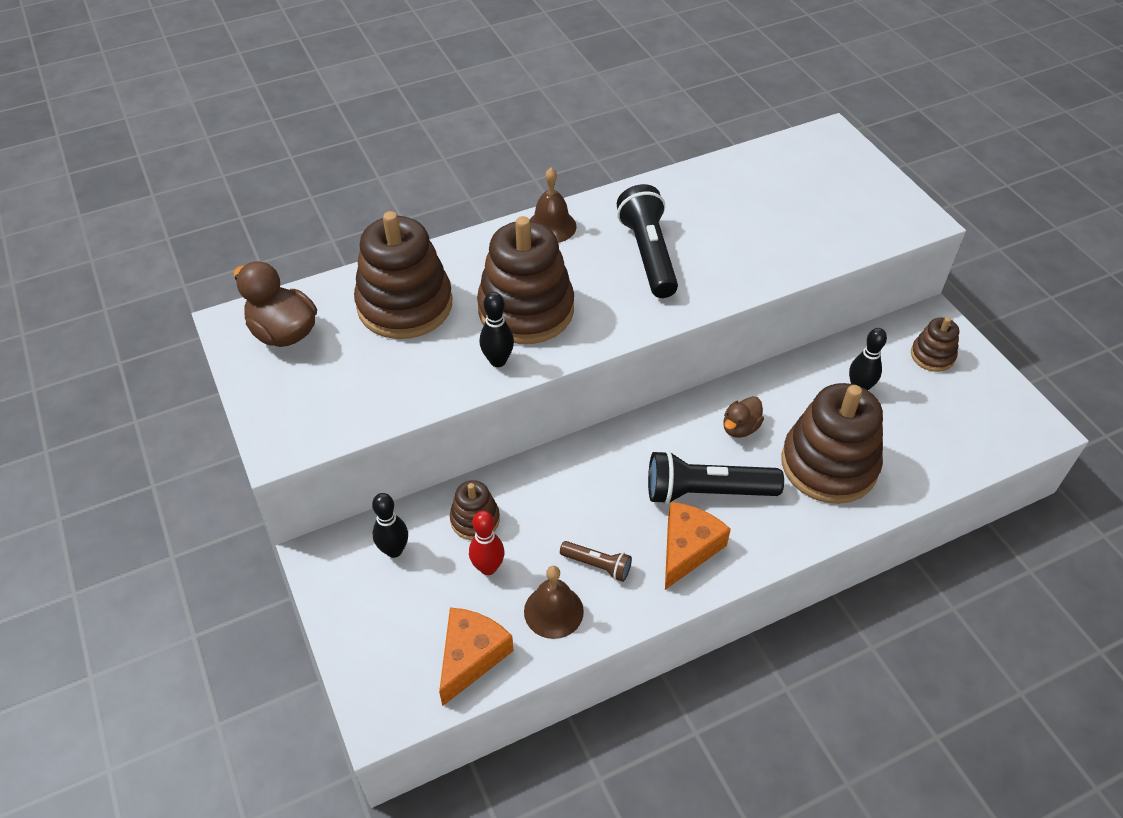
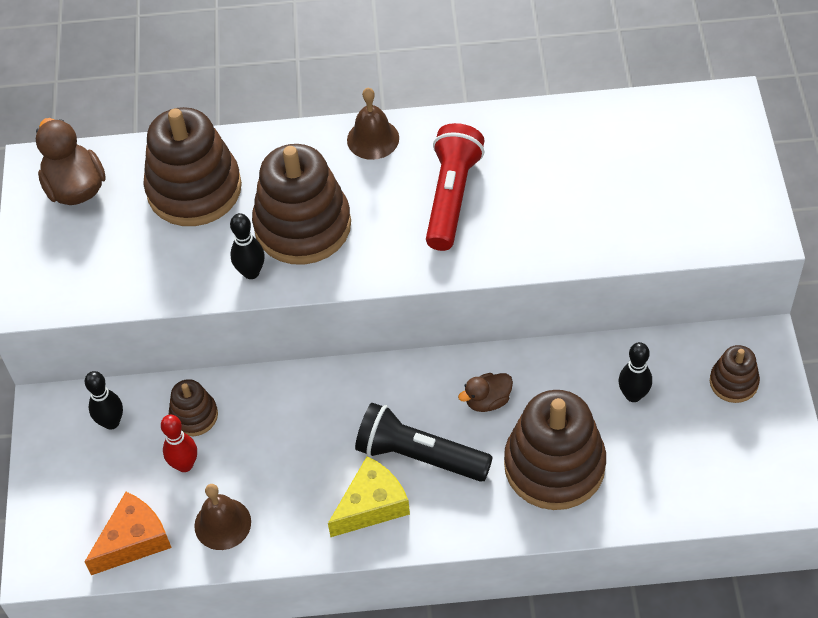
camera: 25 degrees right, 5 degrees up
brown flashlight [560,541,632,582] -> none
black flashlight [617,184,678,298] -> red flashlight [426,123,485,251]
orange cheese [665,502,731,590] -> yellow cheese [328,456,410,537]

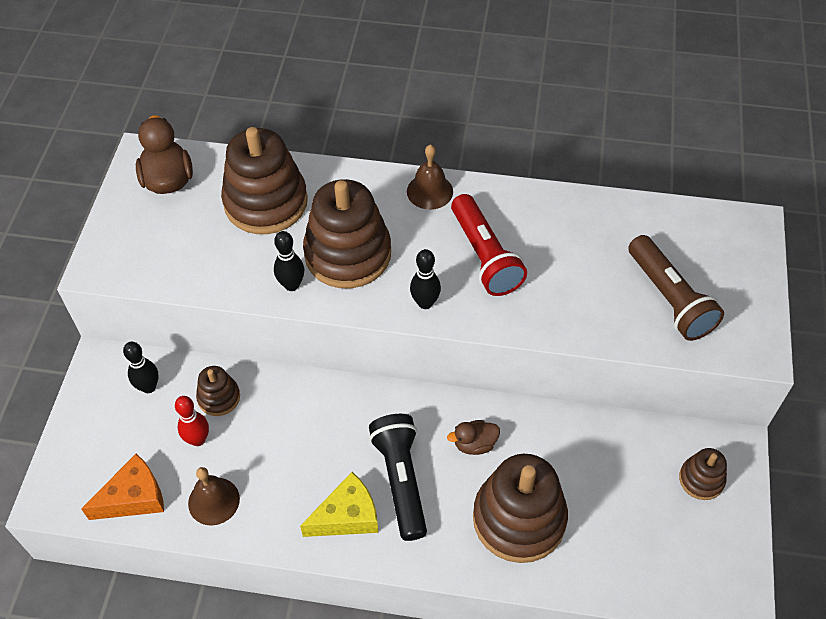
camera: 10 degrees right, 0 degrees up
black flashlight [355,403,493,482] -> black flashlight turned 45 degrees clockwise [369,414,427,541]
red flashlight [426,123,485,251] -> red flashlight turned 135 degrees clockwise [451,194,527,296]
black bowling pin [619,342,652,402] -> black bowling pin moved to [410,249,441,309]
none -> brown flashlight [628,235,724,341]

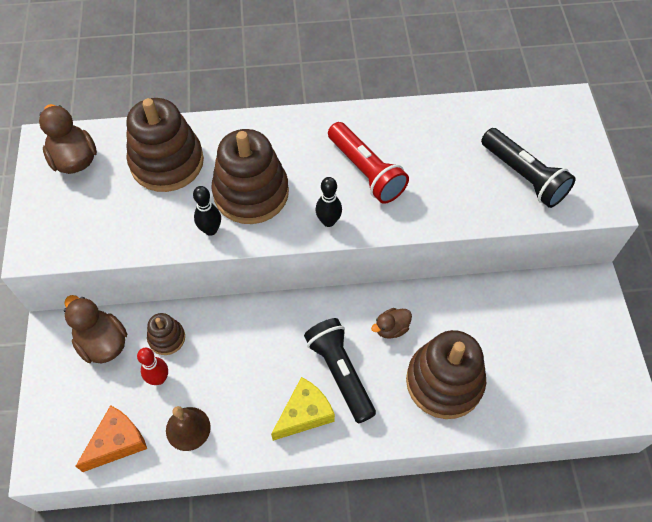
camera: 15 degrees left, 5 degrees up
black bowling pin [123,342,159,393] -> brown duck [64,295,127,363]
brown bell [407,144,453,210] -> none
brown flashlight [628,235,724,341] -> black flashlight [481,128,576,208]
brown stacking toy [679,448,727,500] -> none

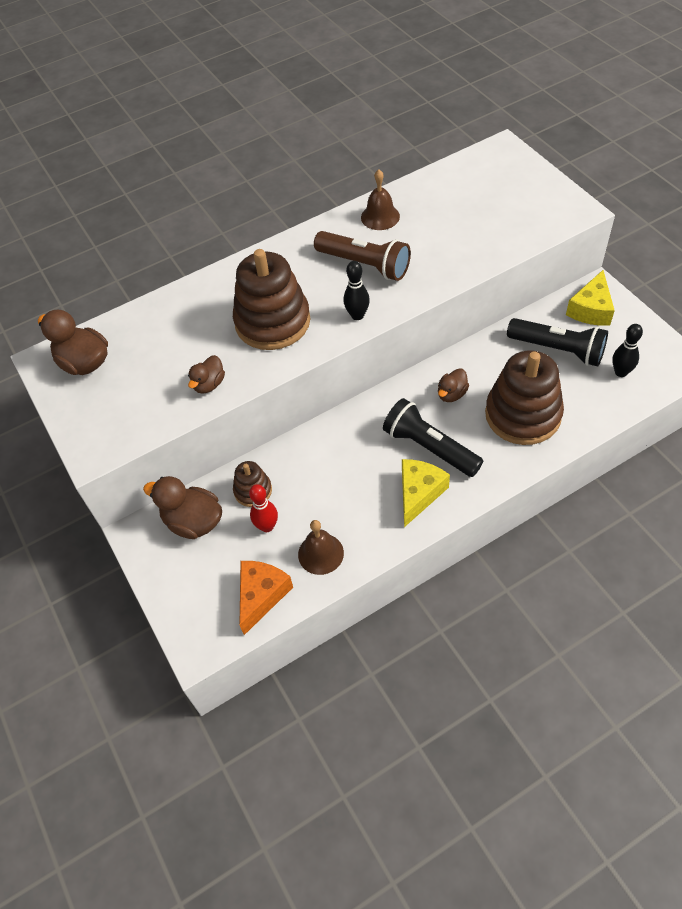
camera: 20 degrees left, 5 degrees down
brown stacking toy [126,98,204,192] -> none
black bowling pin [193,186,221,236] -> black bowling pin moved to [612,324,643,377]
red flashlight [328,122,409,204] -> brown flashlight [314,231,411,281]
black flashlight [481,128,576,208] -> black flashlight moved to [507,318,608,366]
none -> brown duck [188,355,225,394]
none -> brown bell [361,169,400,230]
none -> yellow cheese [566,270,615,326]

